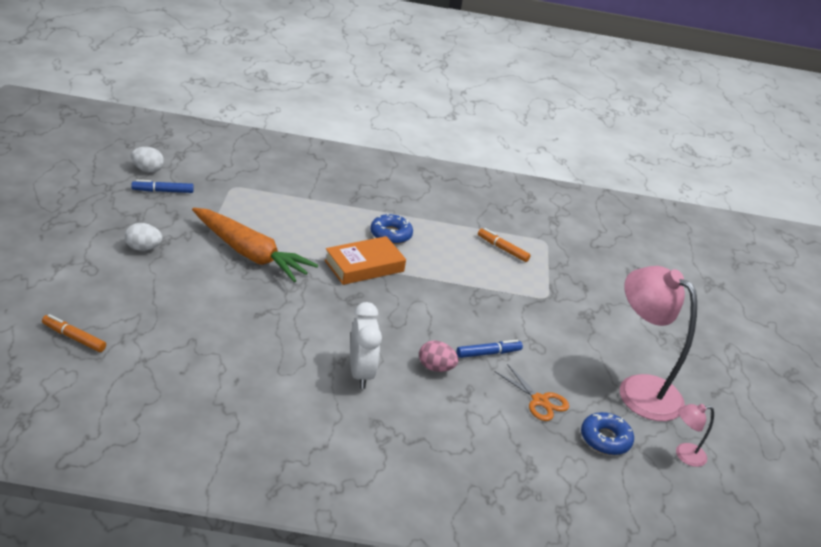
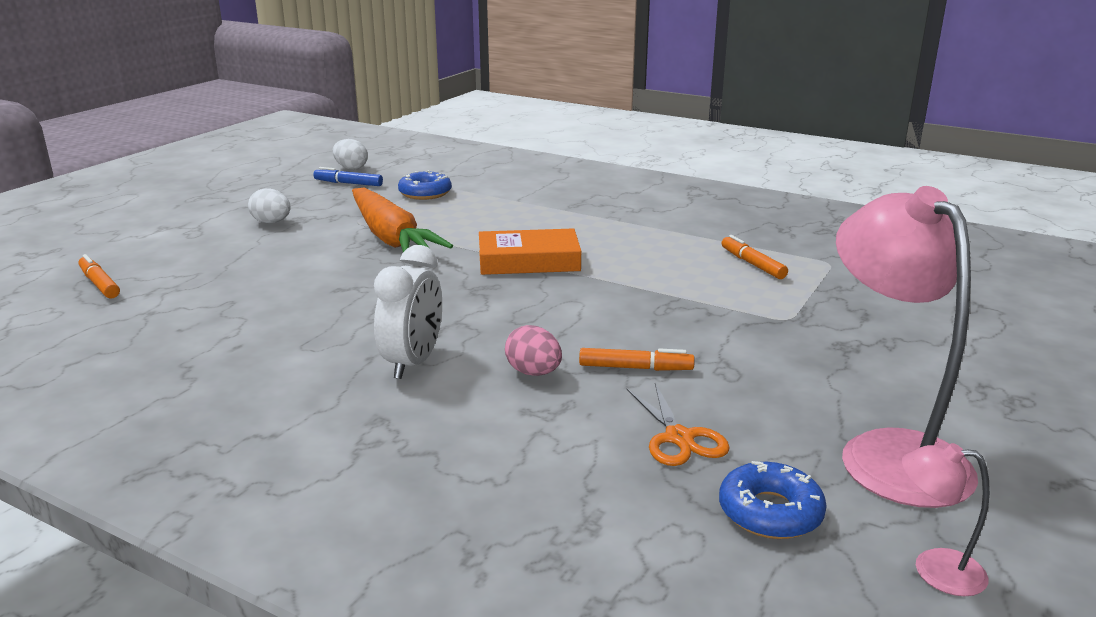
camera: 30 degrees right, 10 degrees down
blue donut [370,214,413,244] -> blue donut moved to [398,170,452,200]
blue marker [457,340,523,358] -> orange marker [579,348,695,371]

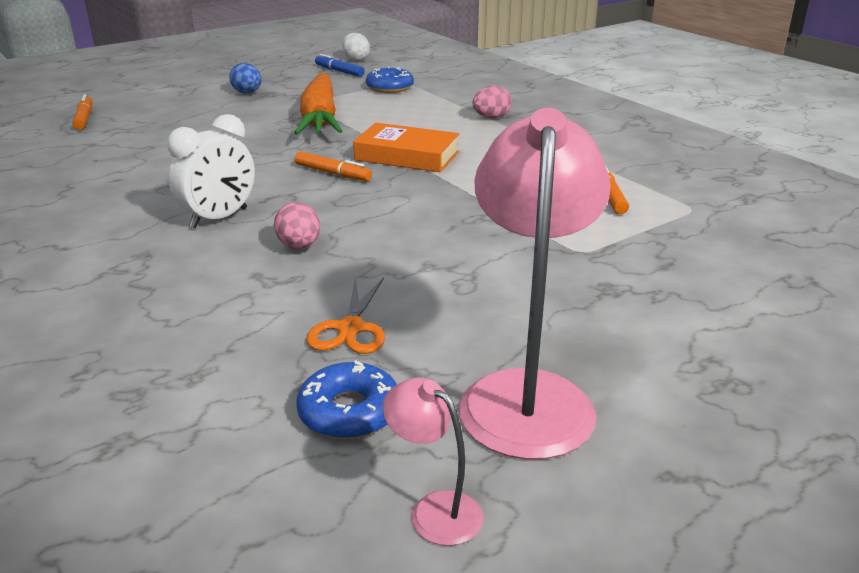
camera: 25 degrees right, 5 degrees up
white egg [248,188,291,223] -> blue egg [229,63,261,93]
orange marker [579,348,695,371] -> orange marker moved to [295,152,372,181]
none -> pink egg [473,85,512,118]

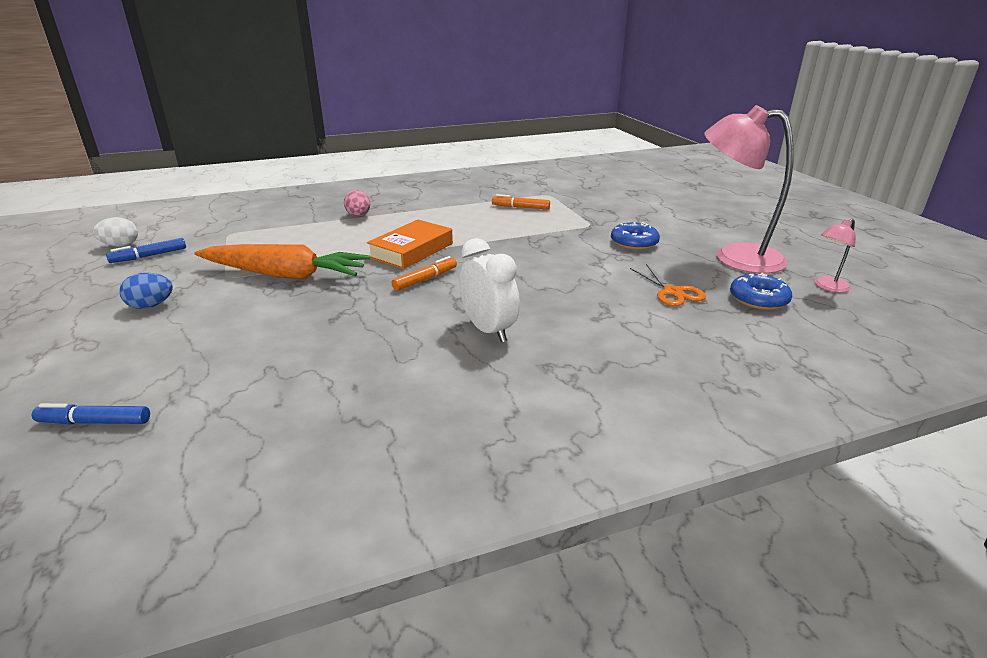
camera: 75 degrees left, 0 degrees up
orange marker [72,94,92,130] -> blue marker [32,403,150,424]
pink egg [274,202,320,249] -> none
orange scissors [306,277,385,354] -> orange scissors turned 45 degrees clockwise [630,264,706,306]
blue donut [366,67,414,93] -> blue donut moved to [611,222,660,250]

